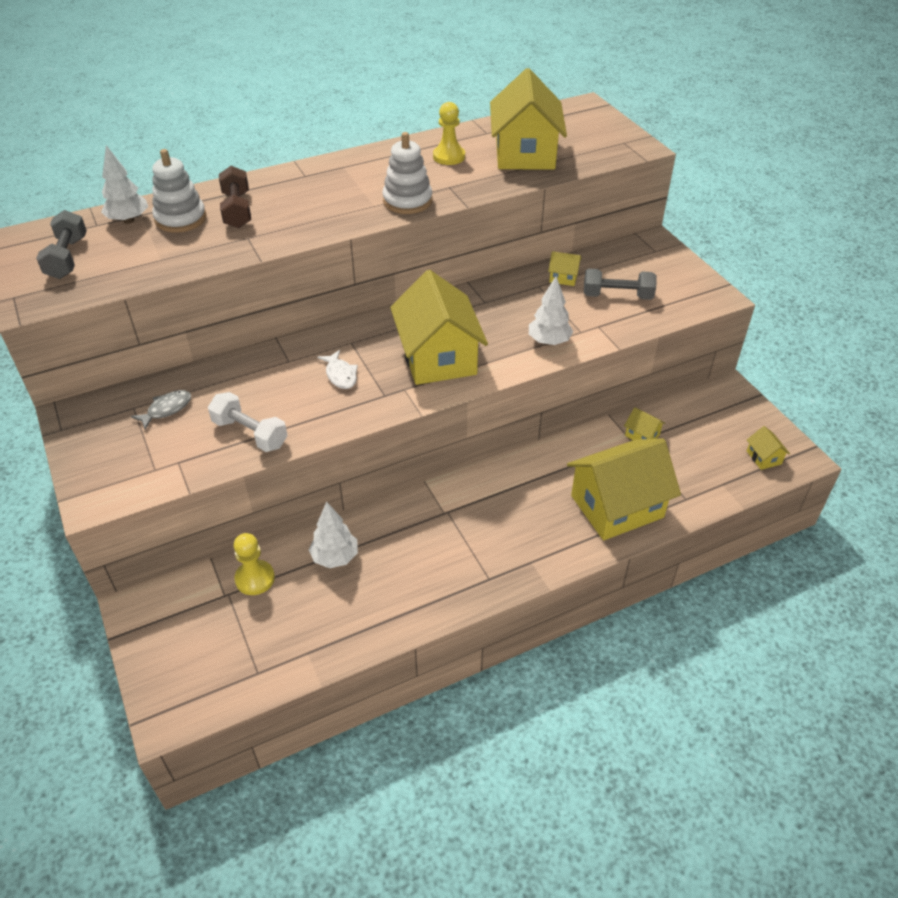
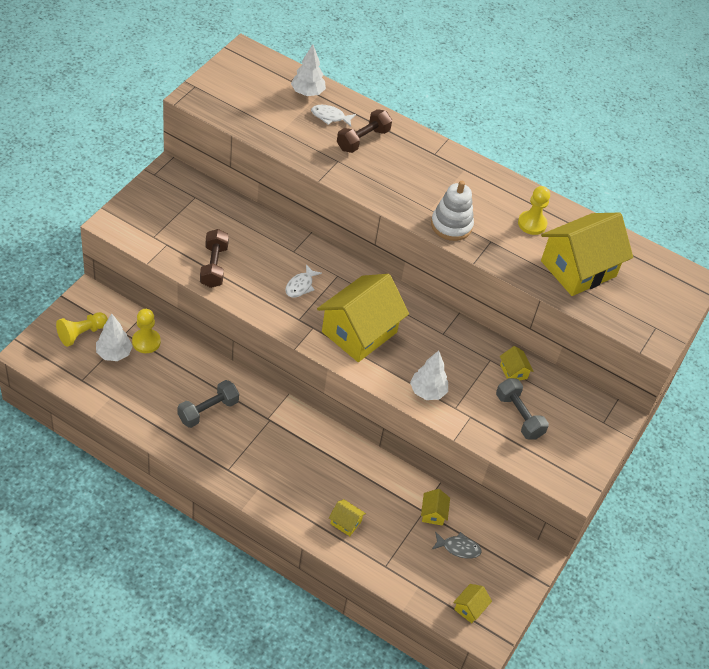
camera: 50 degrees right, 5 degrees up
grey dumbbell [36,210,87,279] -> grey dumbbell moved to [177,380,239,428]
grey fish [131,390,191,429] -> grey fish moved to [432,531,482,559]
white stacking toy [152,149,206,233] -> white fish [311,105,356,127]
white dumbbell [208,392,288,452] -> brown dumbbell [200,229,229,288]
white tree [309,502,358,568] -> white tree moved to [96,314,133,361]
yellow house [567,438,681,540] -> yellow house [329,499,366,536], size x0.40
none -> yellow pawn [56,312,108,347]

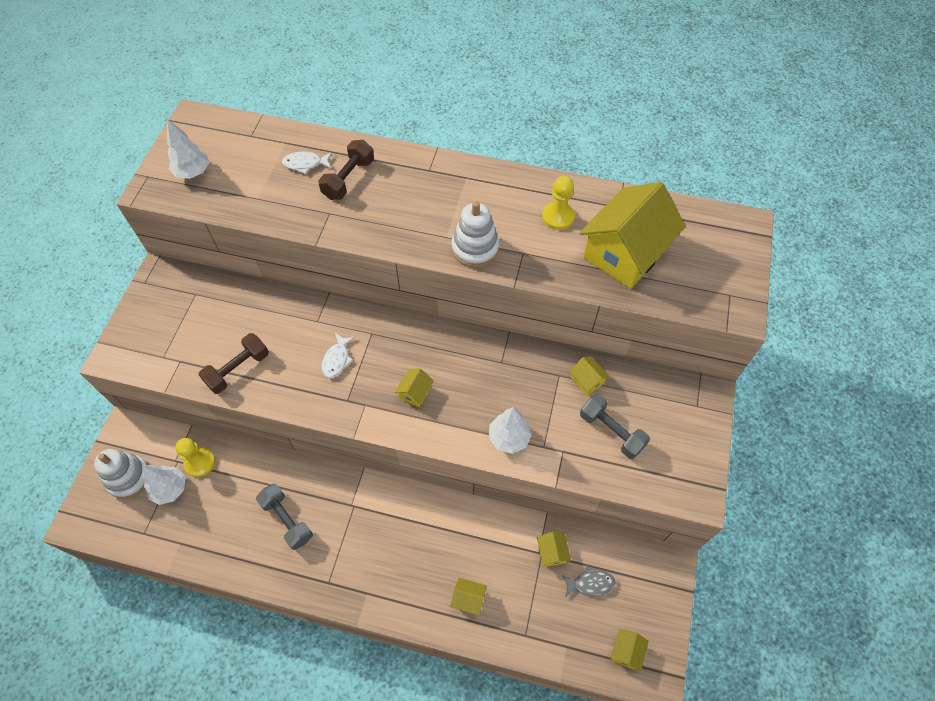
camera: 10 degrees left, 10 degrees up
yellow pawn [56,312,108,347] -> white stacking toy [94,449,149,499]
grey dumbbell [177,380,239,428] -> grey dumbbell turned 75 degrees counterclockwise [256,484,313,550]
brown dumbbell [200,229,229,288] -> brown dumbbell turned 60 degrees clockwise [199,333,269,394]
white tree [291,44,326,96] -> white tree moved to [167,119,210,179]
yellow house [317,274,409,362] -> yellow house [395,368,434,407], size x0.40

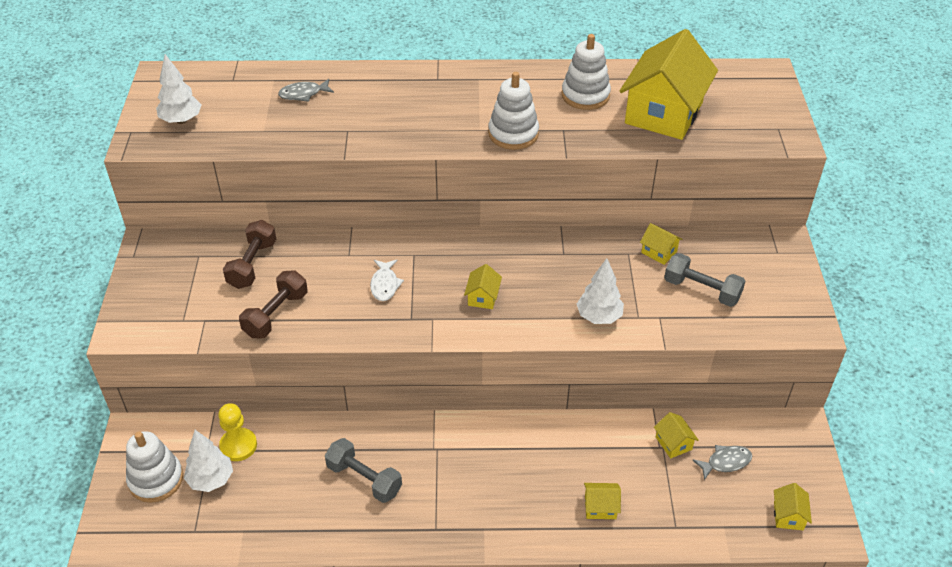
camera: 15 degrees left, 15 degrees down
white fish [282,151,332,174] -> grey fish [278,79,334,102]
brown dumbbell [318,140,374,200] -> brown dumbbell moved to [223,220,276,289]
yellow pawn [542,176,575,230] -> white stacking toy [562,34,611,110]

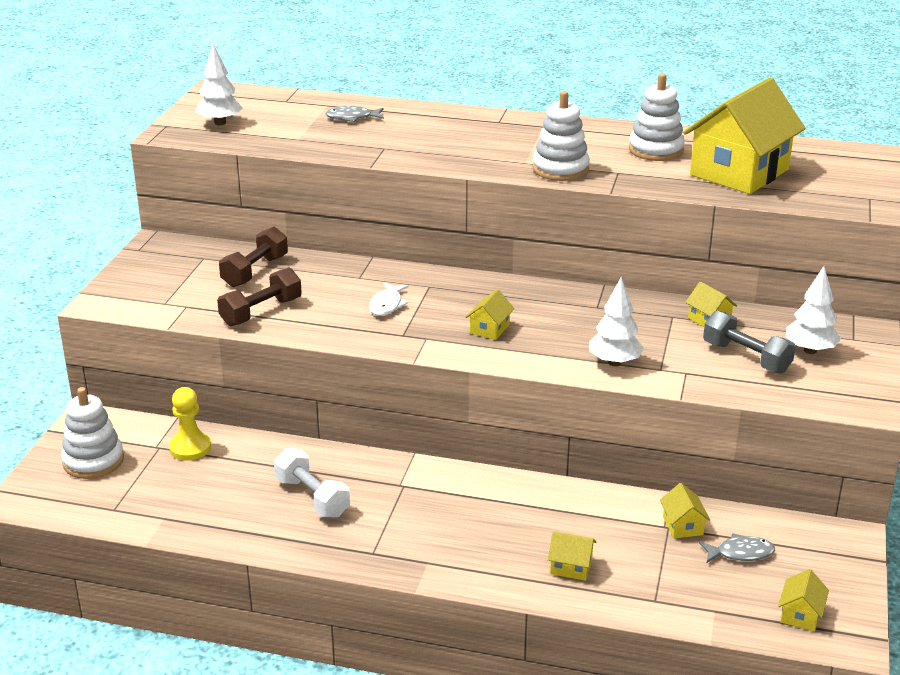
camera: 15 degrees right, 15 degrees down
white tree [184,430,233,492] -> white tree moved to [786,266,841,354]
grey dumbbell [325,438,402,503] -> white dumbbell [274,448,350,518]

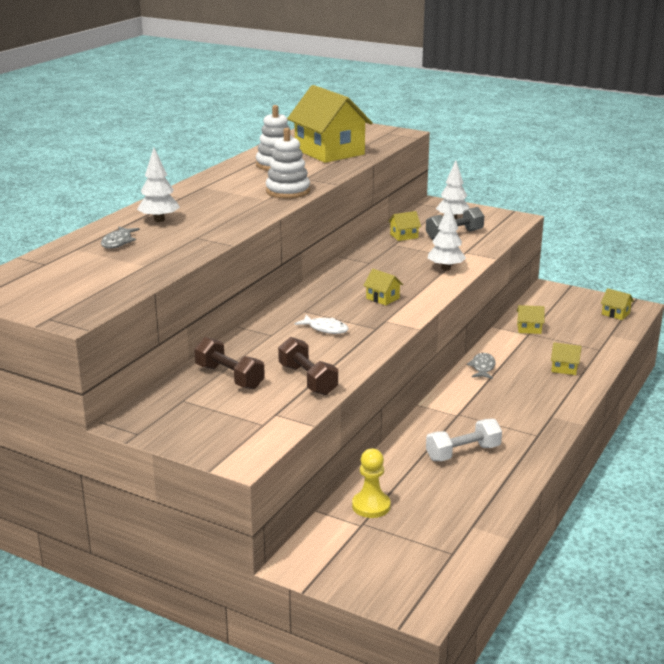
camera: 75 degrees left, 5 degrees down
white stacking toy [61,387,124,479] -> none
white tree [196,43,243,125] -> white tree moved to [137,148,180,222]
yellow house [548,531,596,581] -> yellow house turned 75 degrees clockwise [551,343,582,375]
grey fish [699,533,775,563] -> grey fish moved to [467,353,496,379]

